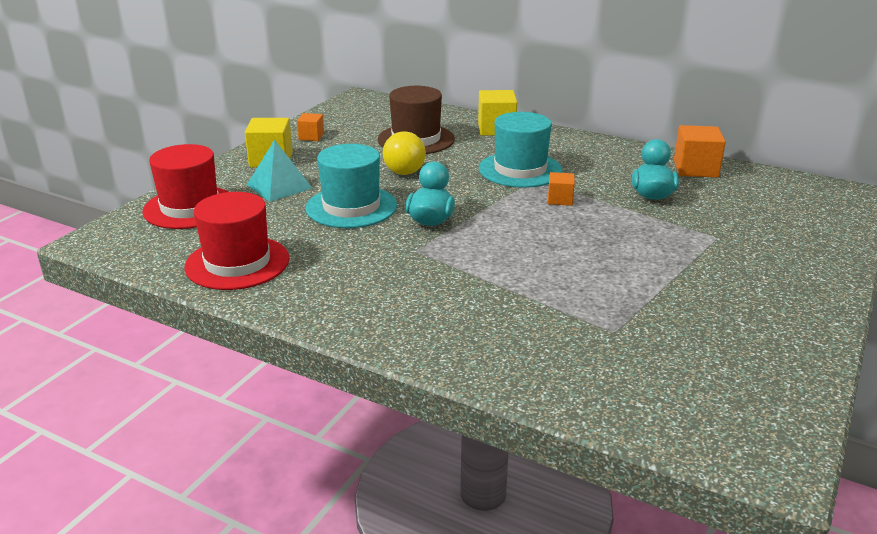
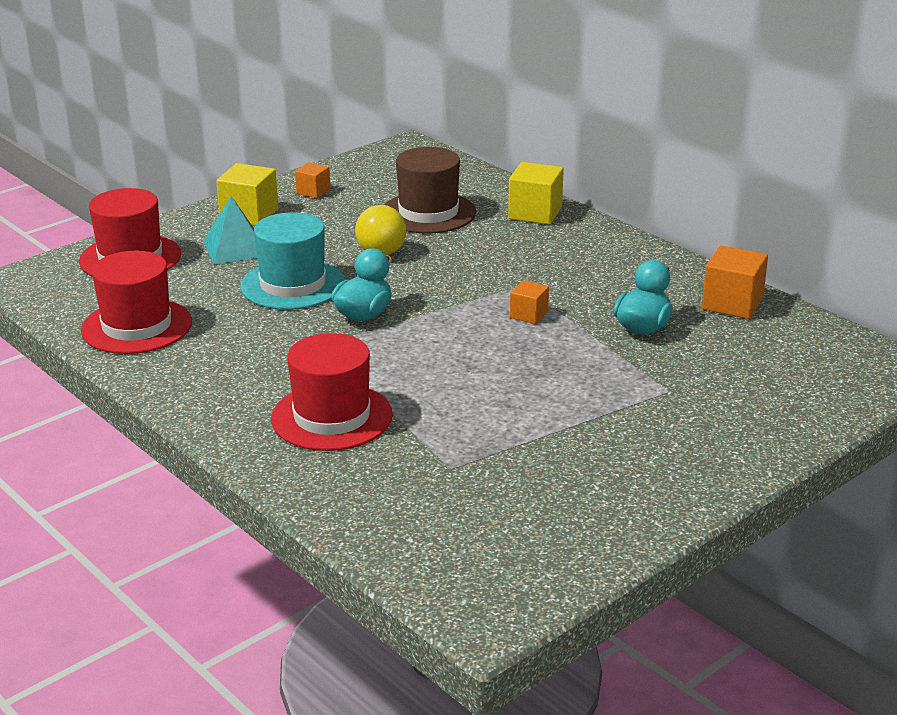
camera: 20 degrees right, 0 degrees up
turquoise hat [479,112,563,188] -> none
none -> red hat [271,333,393,451]

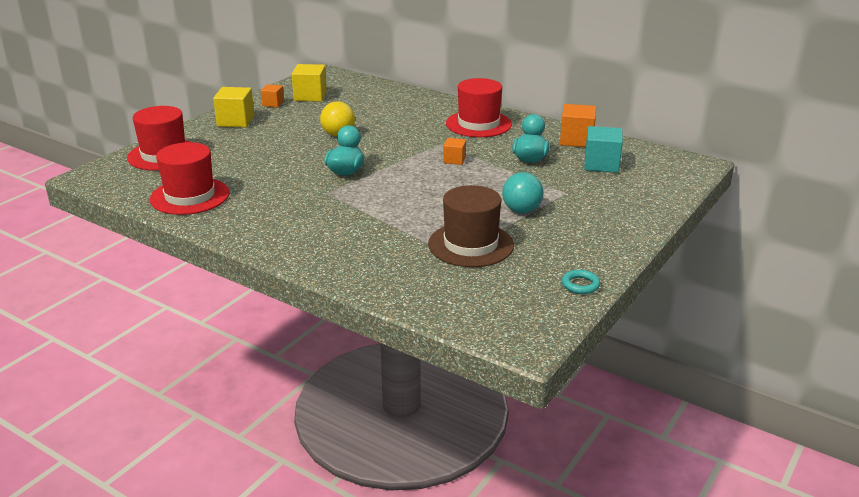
camera: 15 degrees left, 0 degrees up
turquoise pyramid [204,196,257,264] -> none
turquoise hat [241,212,345,310] -> none
red hat [271,333,393,451] -> red hat moved to [446,78,512,137]
brown hat [384,147,476,234] -> brown hat moved to [428,185,514,267]
yellow cube [508,162,564,225] -> yellow cube moved to [292,64,327,102]
none -> turquoise ball [502,172,543,213]
none -> turquoise ring [562,270,600,294]
none -> turquoise cube [584,126,623,173]

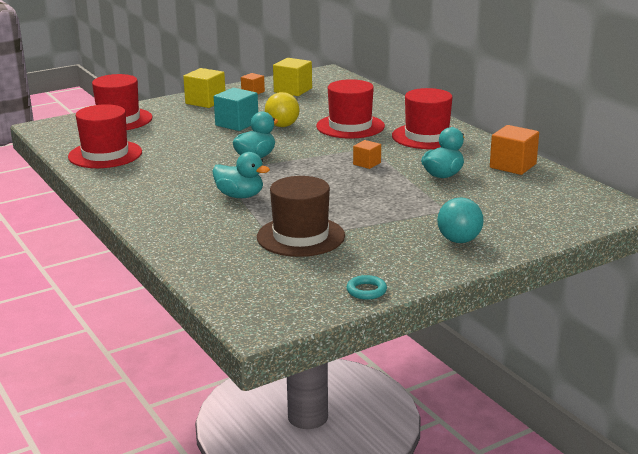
camera: 25 degrees right, 5 degrees down
turquoise ball [502,172,543,213] -> turquoise ball moved to [437,197,484,243]
turquoise cube [584,126,623,173] -> turquoise cube moved to [214,88,258,131]
none -> turquoise duck [212,152,270,198]
none -> red hat [316,79,385,139]

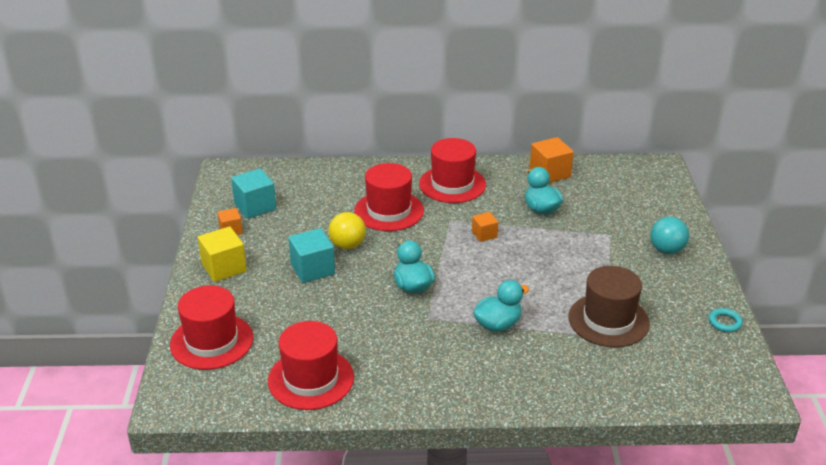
camera: 60 degrees left, 10 degrees up
yellow cube [273,58,312,96] -> turquoise cube [231,168,276,219]

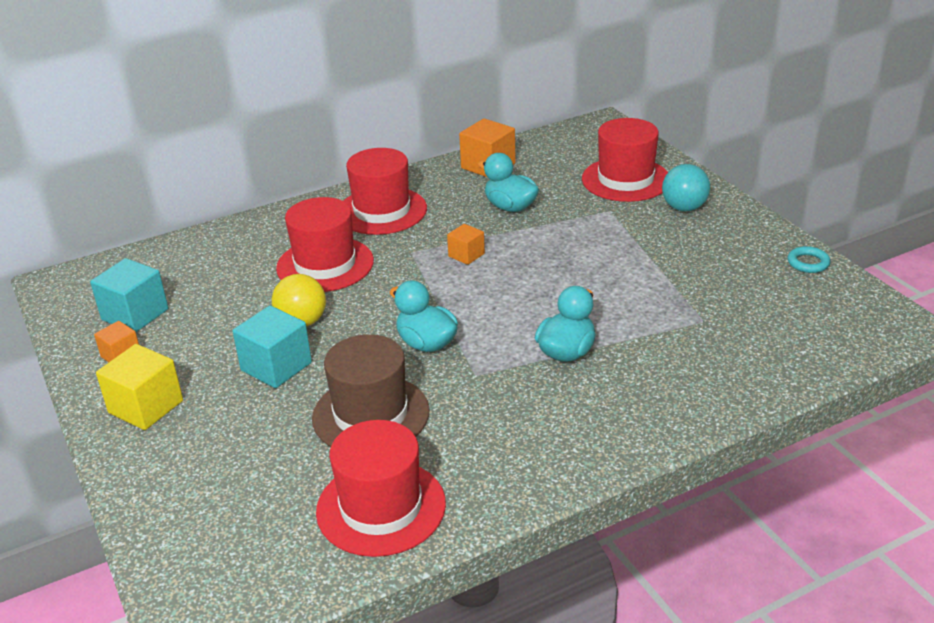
camera: 25 degrees left, 0 degrees up
red hat [170,285,253,370] -> red hat moved to [582,118,668,202]
brown hat [568,266,650,347] -> brown hat moved to [312,334,430,447]

